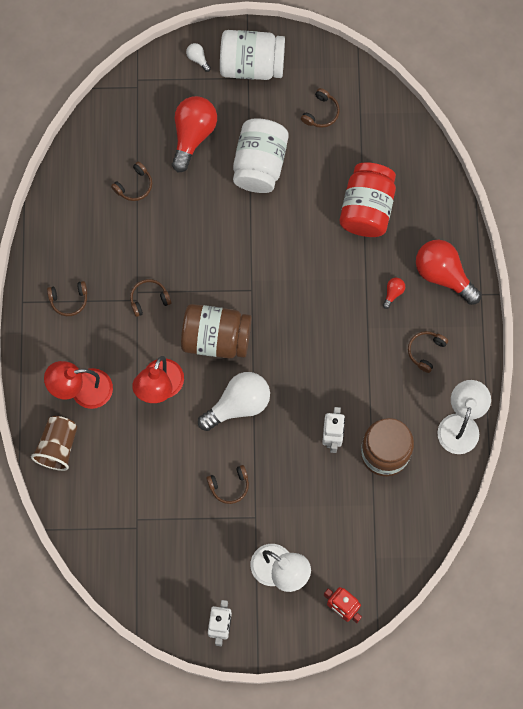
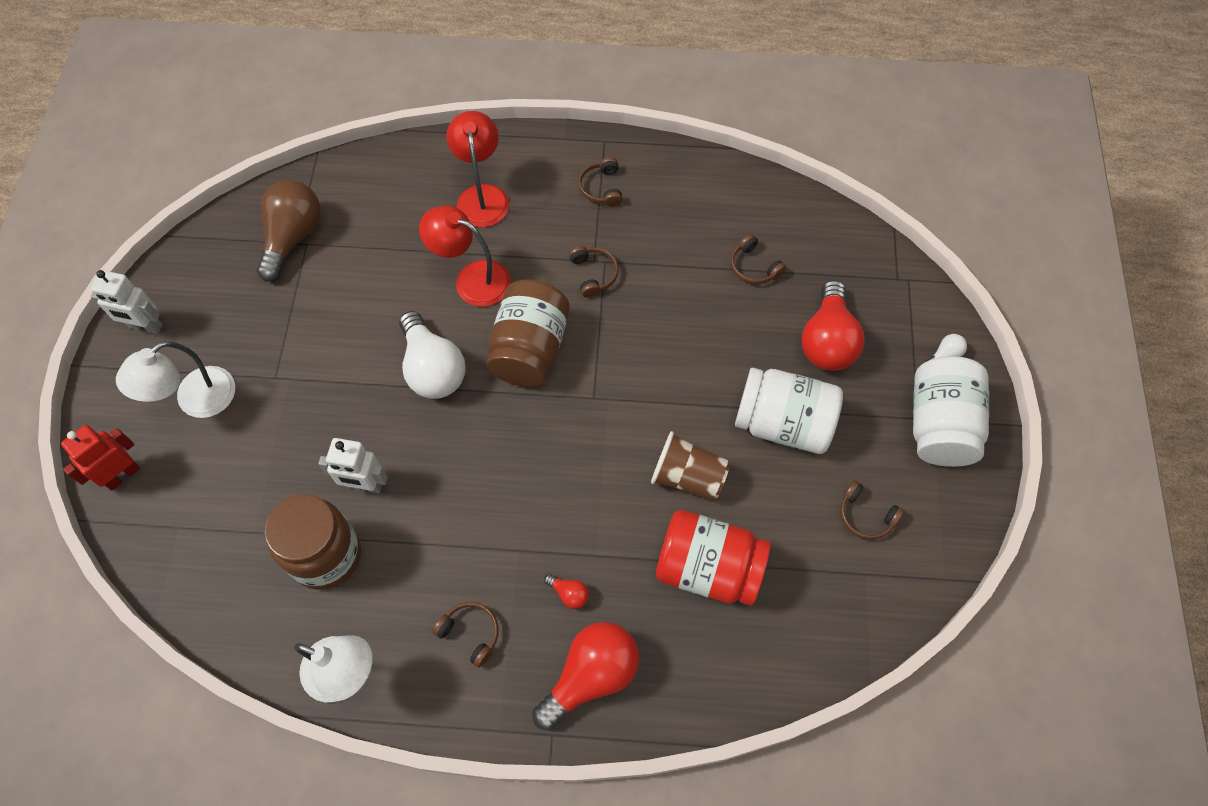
camera: 95 degrees right, 10 degrees down
brown cup [31,416,77,471] -> brown cup moved to [651,431,730,500]
red light bulb [172,96,217,172] -> red light bulb turned 75 degrees clockwise [802,280,865,371]
brown headphones [207,465,249,504] -> none
none -> brown light bulb [256,180,321,281]

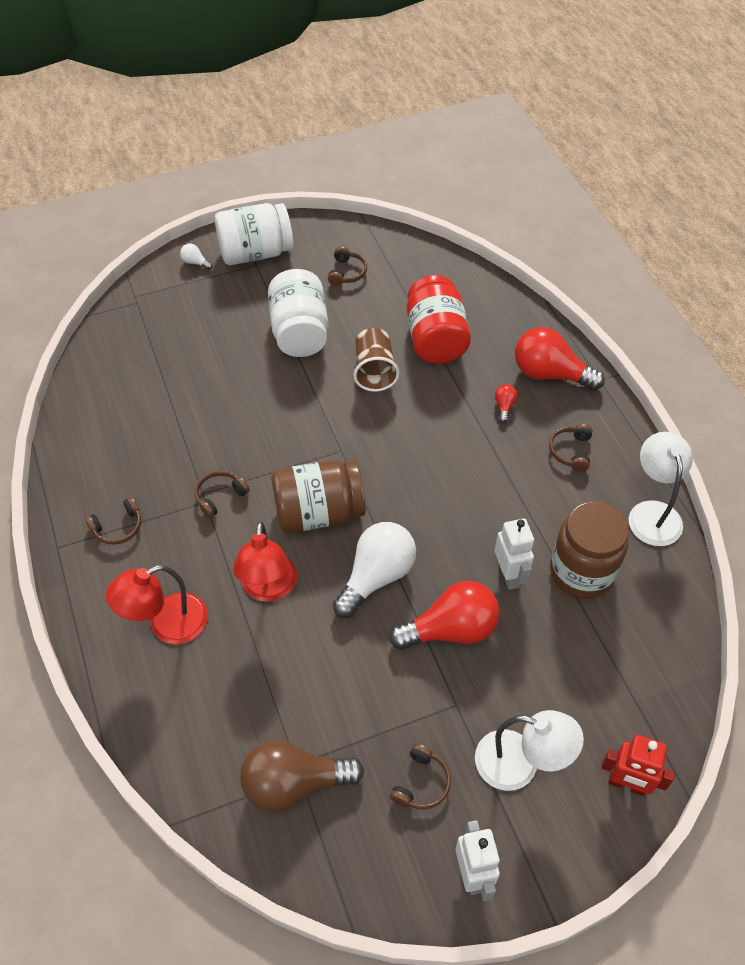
camera: 115 degrees left, 10 degrees down
brown headphones [731,234,786,284] -> brown headphones moved to [390,744,451,810]
red light bulb [802,280,865,371] -> red light bulb moved to [389,581,500,650]

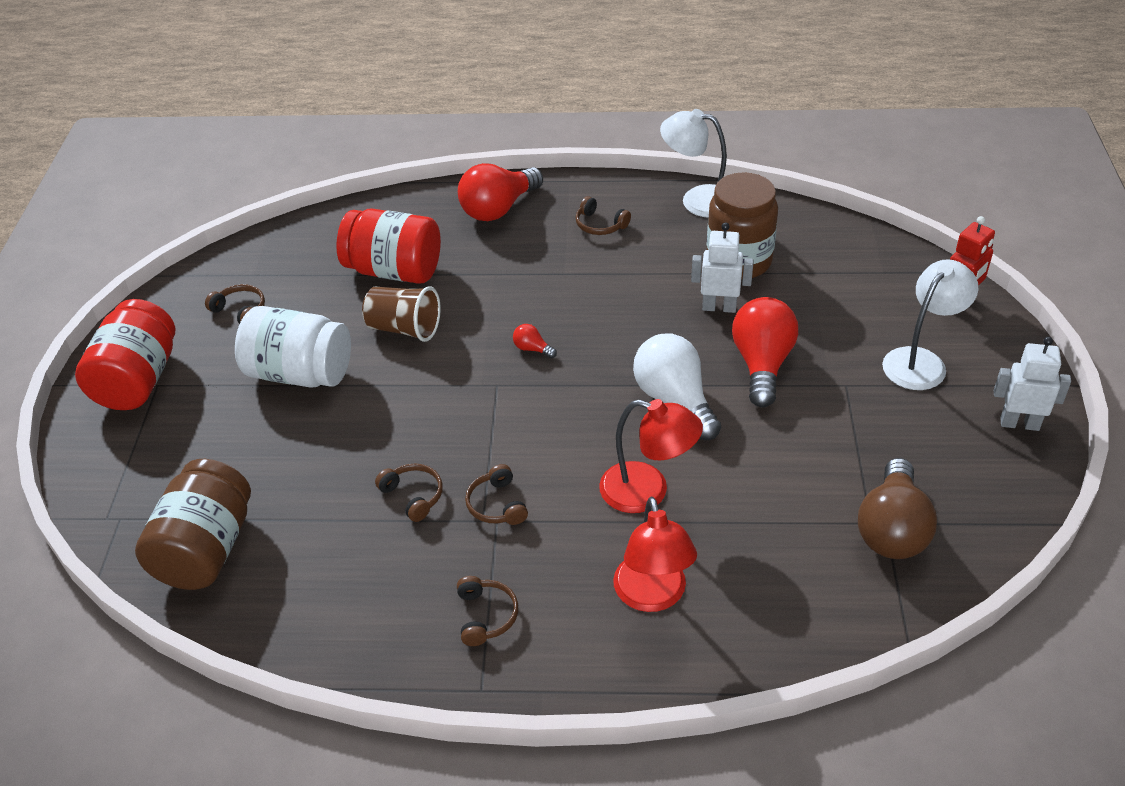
camera: 65 degrees left, 10 degrees down
white light bulb [180,244,213,270] -> none
white jar [215,203,293,265] -> red jar [75,299,175,410]
brown jar [271,460,366,533] -> brown jar moved to [135,459,251,590]
brown headphones [390,744,451,810] -> brown headphones moved to [375,464,443,522]
red light bulb [495,384,517,423] -> red light bulb moved to [513,324,557,358]

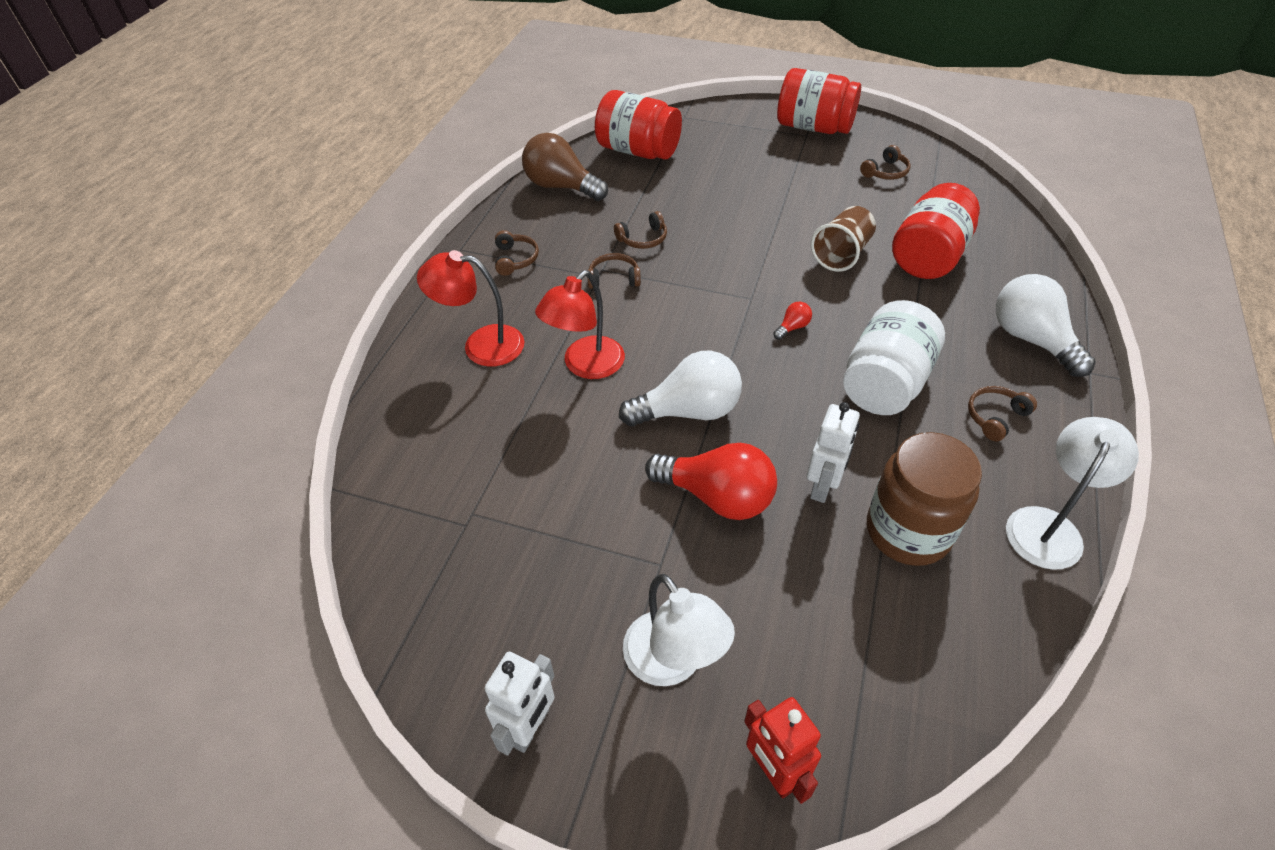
camera: 105 degrees right, 5 degrees up
brown jar [135,459,251,590] -> red jar [595,90,682,159]
white jar [235,306,351,388] -> white jar moved to [843,300,945,415]
brown headphones [457,576,518,646] -> brown headphones turned 105 degrees counterclockwise [495,230,539,276]
red light bulb [458,163,543,221] -> white light bulb [996,274,1096,377]
brown light bulb [858,458,937,559] -> brown light bulb moved to [522,133,608,201]

